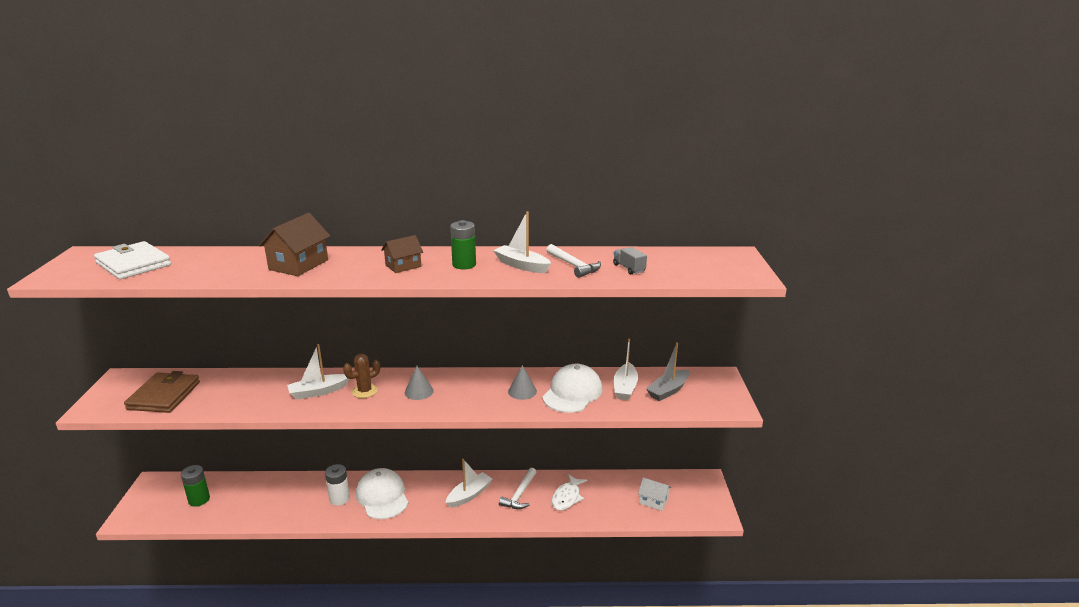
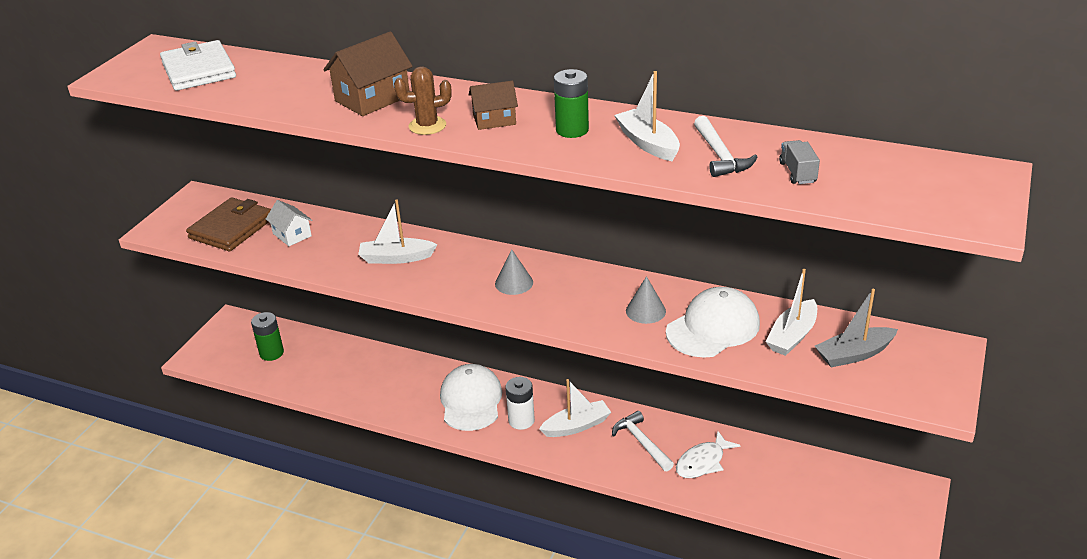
camera: 25 degrees right, 10 degrees up
white battery [325,464,350,506] -> white battery moved to [506,377,535,430]
brown cactus [343,354,380,398] -> brown cactus moved to [394,66,452,135]
white hammer [499,468,536,509] -> white hammer turned 105 degrees clockwise [612,411,674,471]
white house [638,478,671,511] -> white house moved to [266,200,312,246]

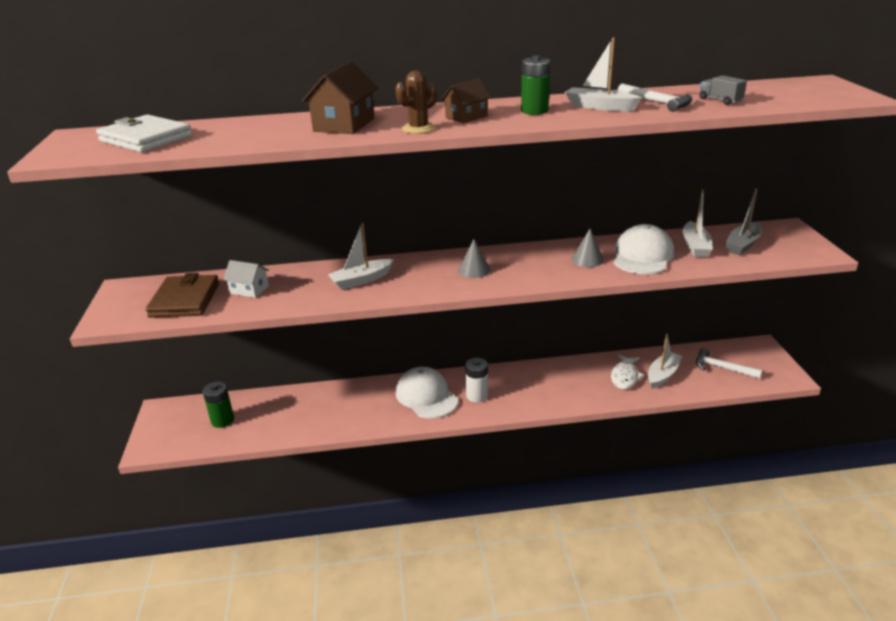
camera: 30 degrees left, 5 degrees down
white boat [539,379,611,437] -> white boat moved to [648,334,682,389]
white hammer [612,411,674,471] -> white hammer moved to [696,348,762,379]

